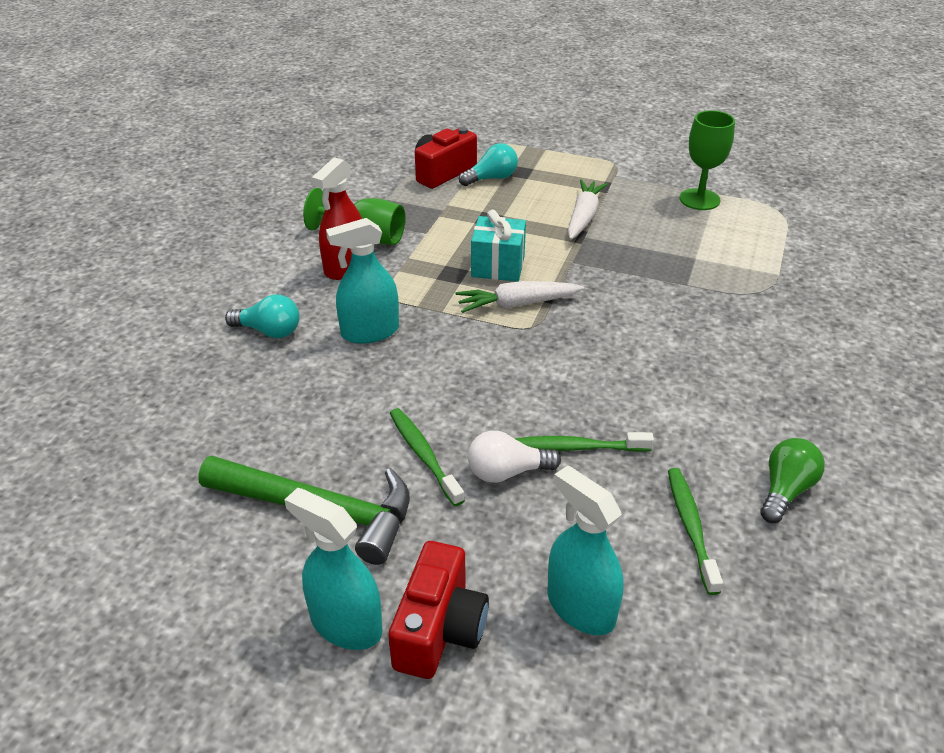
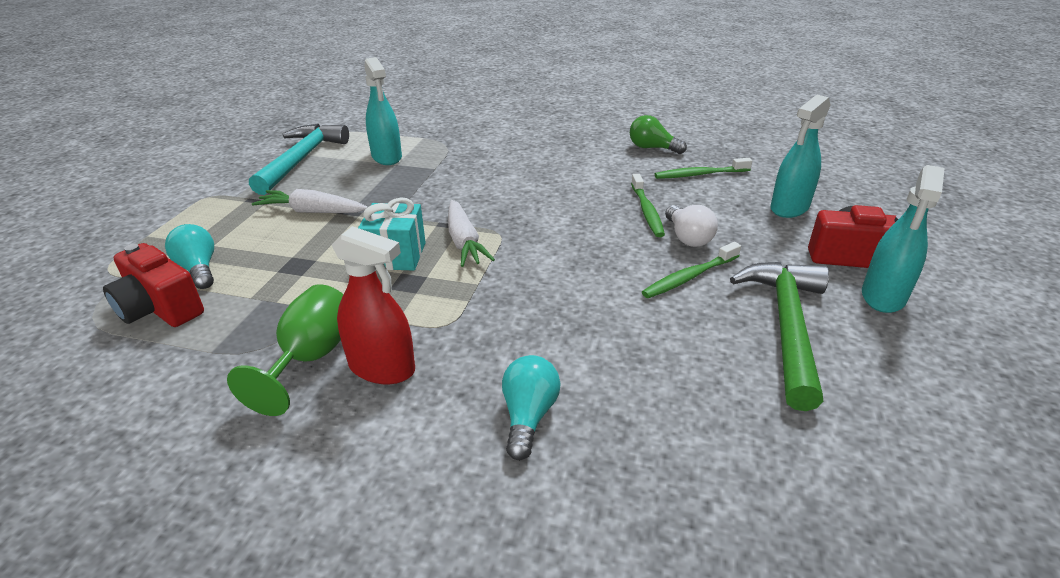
camera: 95 degrees left, 5 degrees down
turquoise spray bottle [326,218,399,344] -> turquoise spray bottle moved to [364,57,402,165]
green goblet [679,110,735,210] -> turquoise hammer [249,124,349,195]

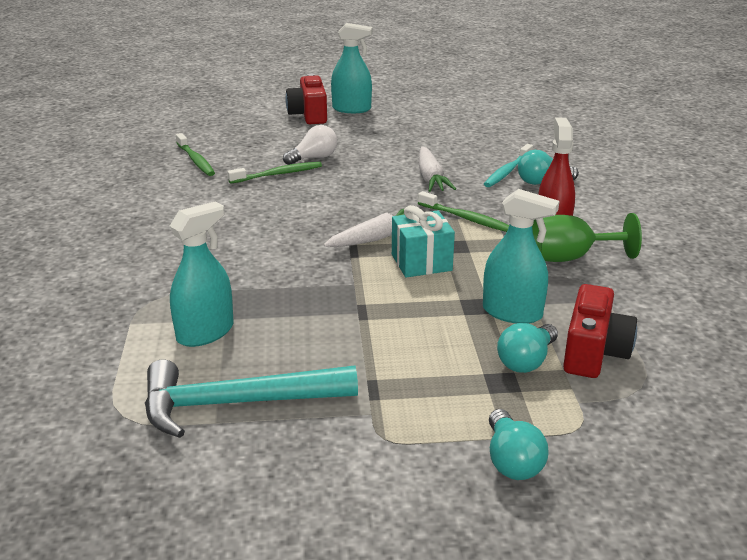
camera: 110 degrees left, 5 degrees down
white carrot [252,189,368,213] -> white carrot moved to [419,147,456,192]
green light bulb [630,115,687,154] -> none
green toothbrush [642,242,741,298] -> green toothbrush moved to [418,191,509,232]
green hammer [730,262,829,411] -> none
turquoise spray bottle [770,95,830,218] -> turquoise spray bottle moved to [483,189,559,324]
none -> turquoise toothbrush [484,144,533,187]
none -> turquoise light bulb [489,409,548,480]

